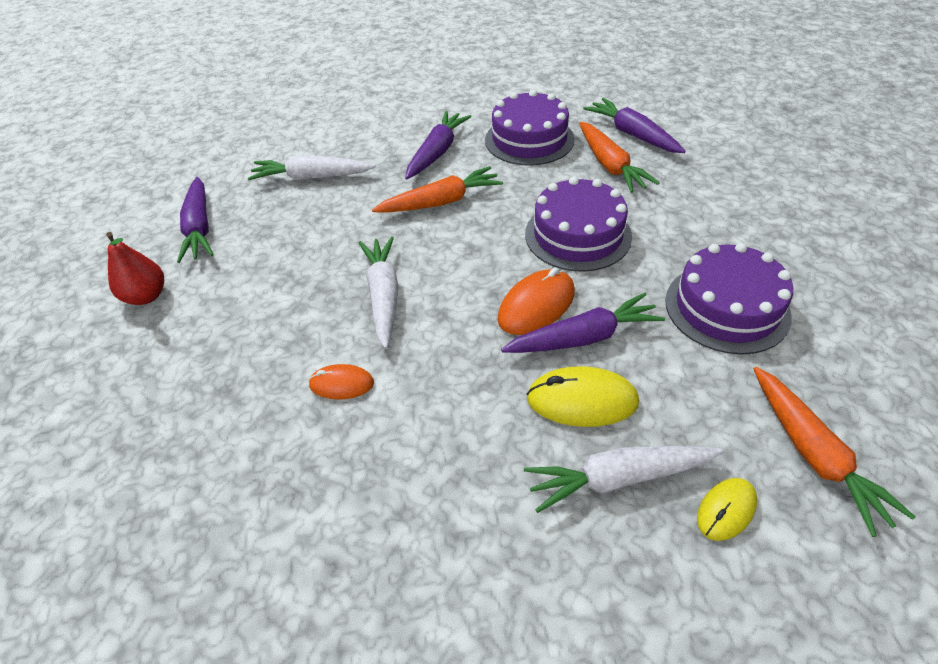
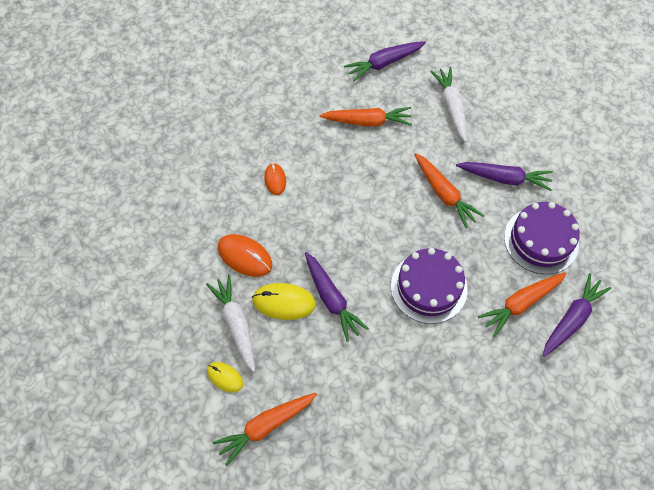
camera: 75 degrees right, 15 degrees up
red pear [106,232,164,305] -> none
white carrot [359,236,398,349] -> none
orange mouse [497,268,575,335] -> orange mouse moved to [218,234,272,277]
yellow mouse [526,366,639,427] -> yellow mouse turned 75 degrees counterclockwise [252,283,316,320]
purple cake [665,243,793,354] -> none
none -> orange carrot [320,107,412,126]

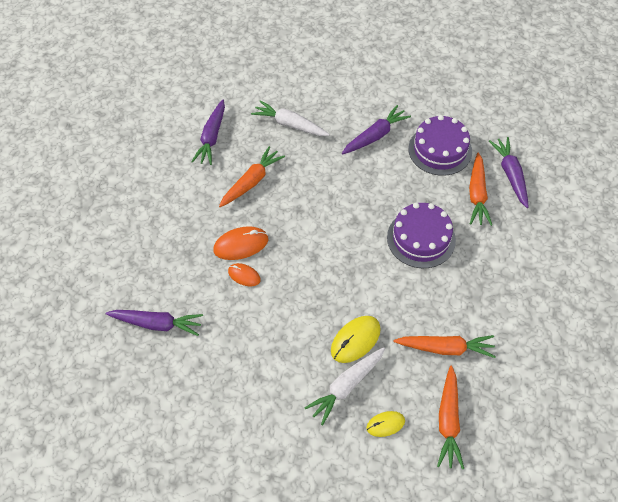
camera: 50 degrees left, 5 degrees down
white carrot [206,275,255,372] -> white carrot turned 60 degrees counterclockwise [304,347,385,426]
orange mouse [218,234,272,277] -> orange mouse moved to [213,226,268,260]
purple carrot [305,252,369,342] -> purple carrot moved to [106,310,203,336]
orange carrot [414,153,484,228] -> orange carrot moved to [394,335,496,358]

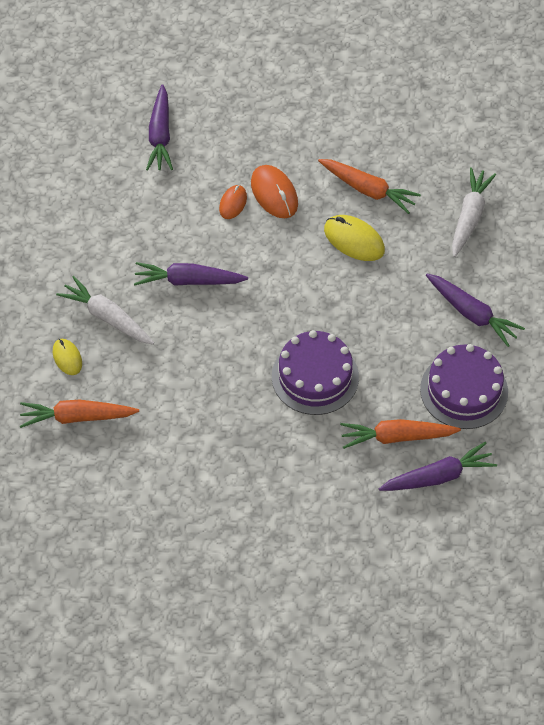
camera: 80 degrees right, 0 degrees up
purple carrot [191,99,225,165] -> purple carrot moved to [134,262,248,286]
yellow mouse [331,316,381,363] -> yellow mouse moved to [324,215,385,261]
orange carrot [394,335,496,358] -> none

